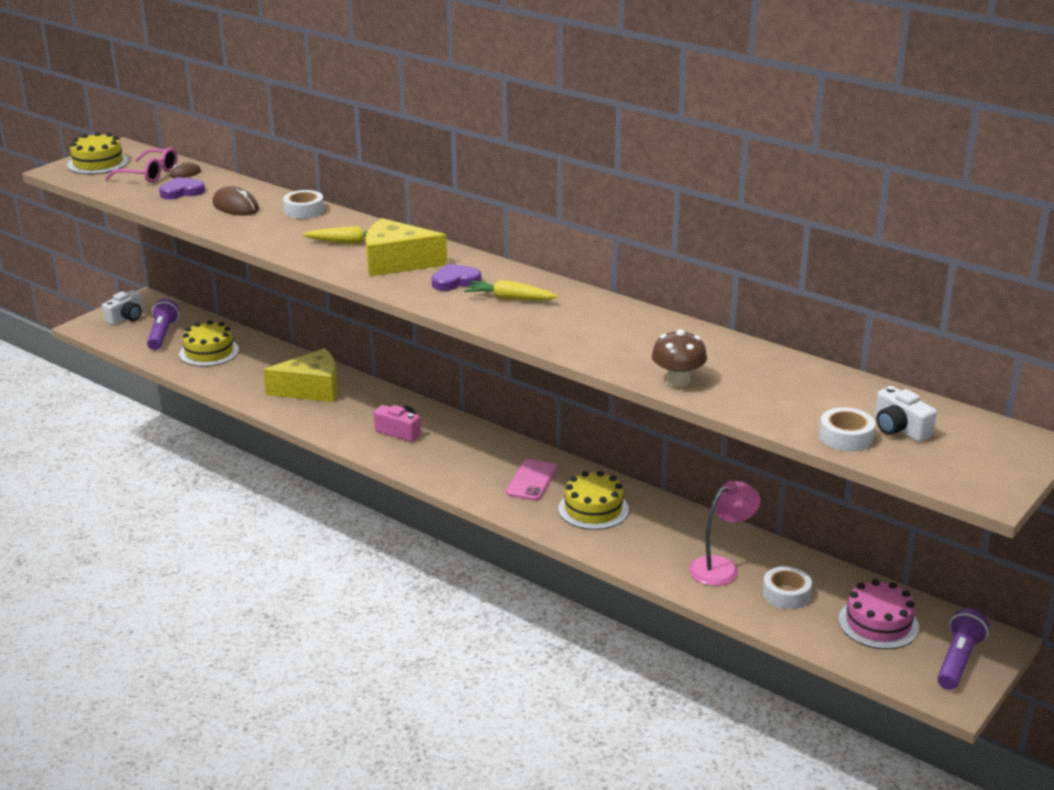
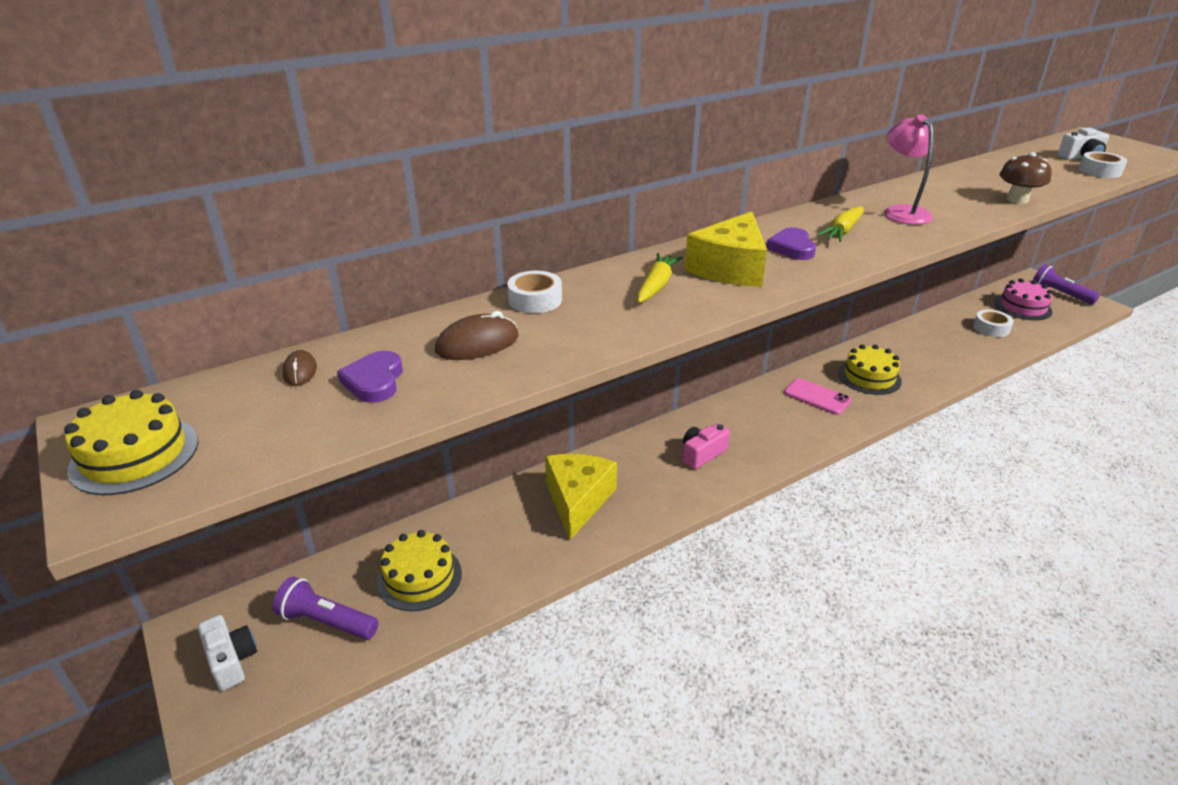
camera: 70 degrees left, 5 degrees up
pink glasses [105,148,178,183] -> none
pink lamp [689,481,760,586] -> pink lamp moved to [884,115,933,225]

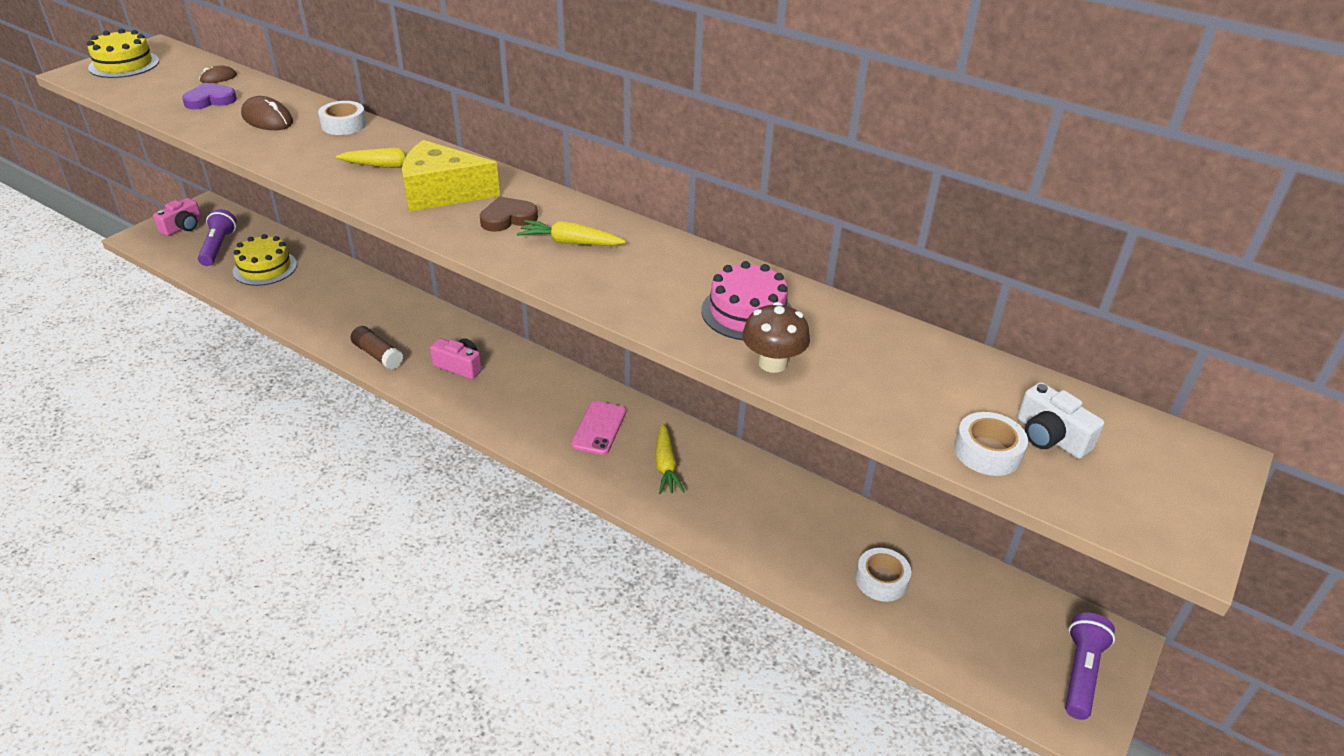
camera: 65 degrees right, 5 degrees up
white camera [198,615,257,691] -> pink camera [153,198,202,236]
yellow cheese [545,454,617,540] -> none
purple heart [766,227,816,260] -> brown heart [480,196,538,232]
yellow cake [838,344,902,395] -> yellow carrot [655,424,685,494]
pink lamp [884,115,933,225] -> none
pink cake [995,279,1053,320] -> pink cake moved to [702,261,792,340]
none -> brown glue stick [351,326,403,370]

